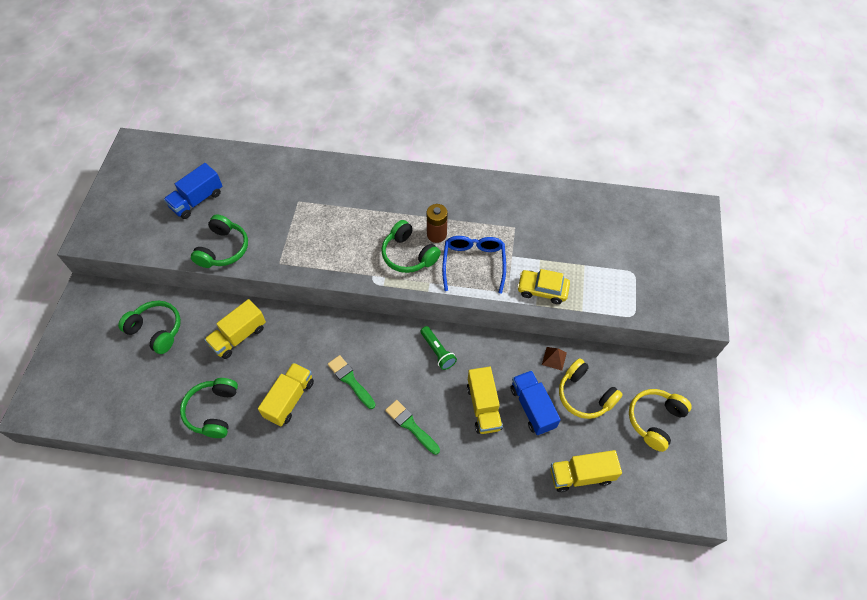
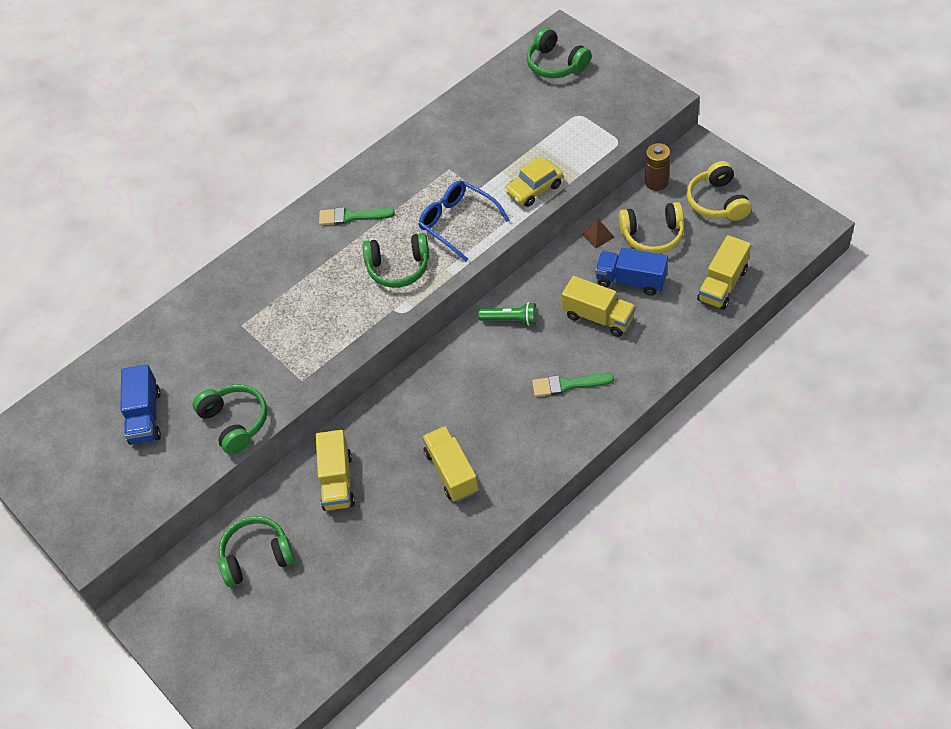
camera: 45 degrees left, 5 degrees down
green headphones [180,378,238,438] -> green headphones moved to [527,27,592,78]
green brush [328,355,376,409] -> green brush moved to [319,207,395,225]
brown battery [427,204,448,243] -> brown battery moved to [645,143,670,191]

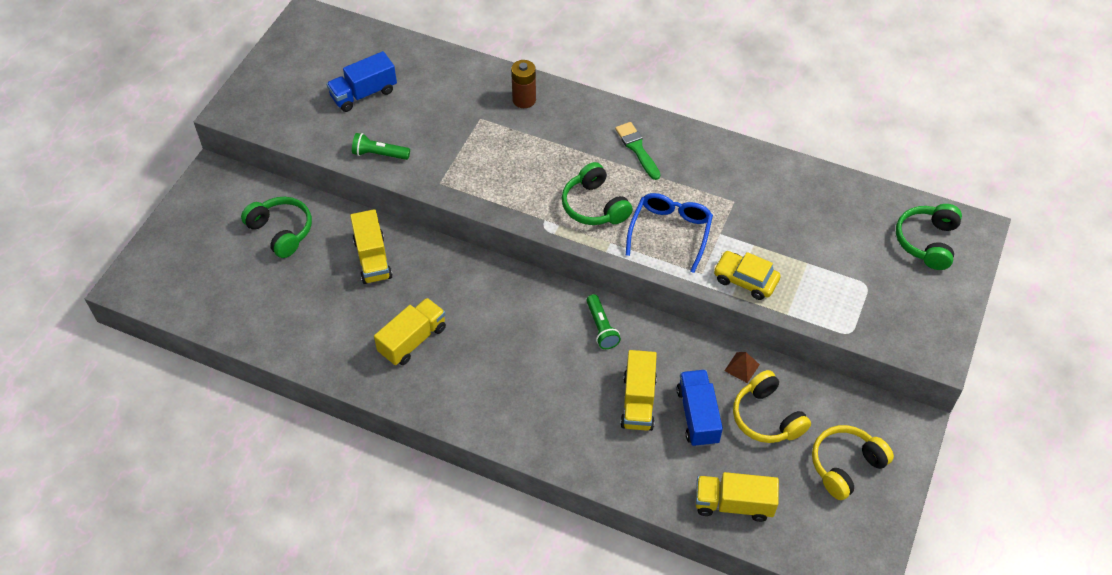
camera: 60 degrees right, 0 degrees up
green headphones [192,384,267,455] -> green flashlight [352,133,410,160]
yellow truck [316,430,355,511] -> yellow truck turned 75 degrees counterclockwise [350,209,393,284]
green brush [532,374,614,397] -> none
brown battery [645,143,670,191] -> brown battery moved to [511,60,536,108]

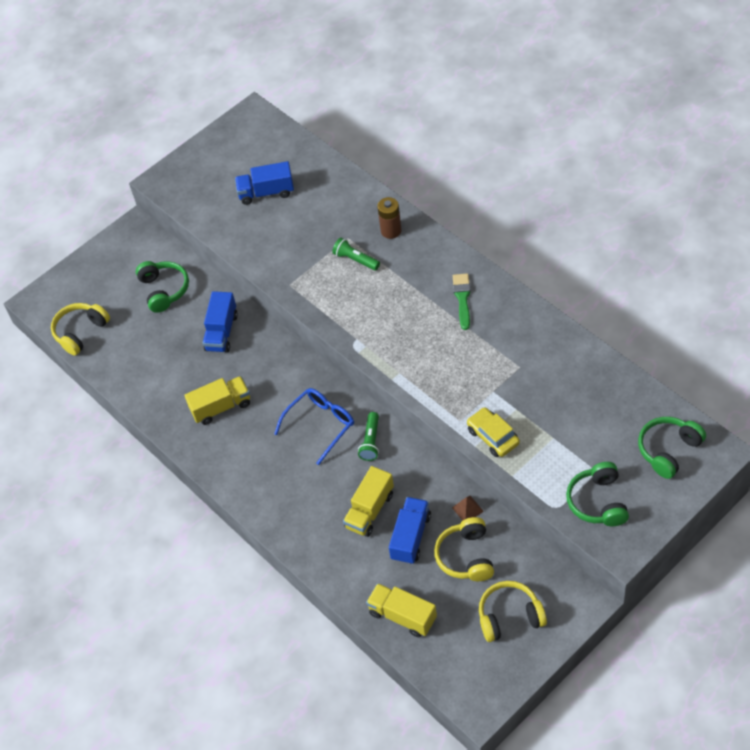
camera: 30 degrees right, 0 degrees up
yellow truck [350,209,393,284] -> blue truck [203,291,238,353]
green flashlight [352,133,410,160] -> green flashlight moved to [332,238,380,271]
green headphones [562,162,633,225] -> green headphones moved to [566,462,629,526]
blue glasses [626,193,713,273] -> blue glasses moved to [274,388,354,465]
none -> yellow headphones [51,303,110,356]

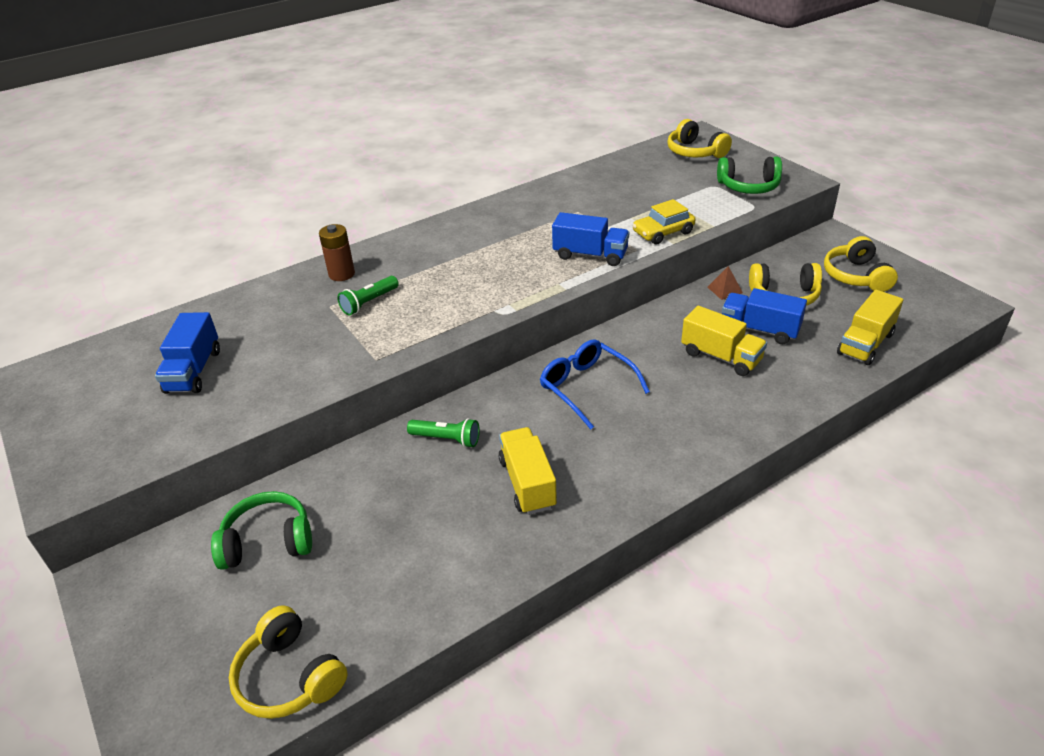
camera: 85 degrees left, 15 degrees down
blue truck [203,291,238,353] -> blue truck moved to [552,212,629,266]
green flashlight [358,412,379,461] -> green flashlight moved to [407,418,480,448]
green brush [453,273,471,330] -> none
green headphones [638,417,706,479] -> yellow headphones [667,119,732,158]

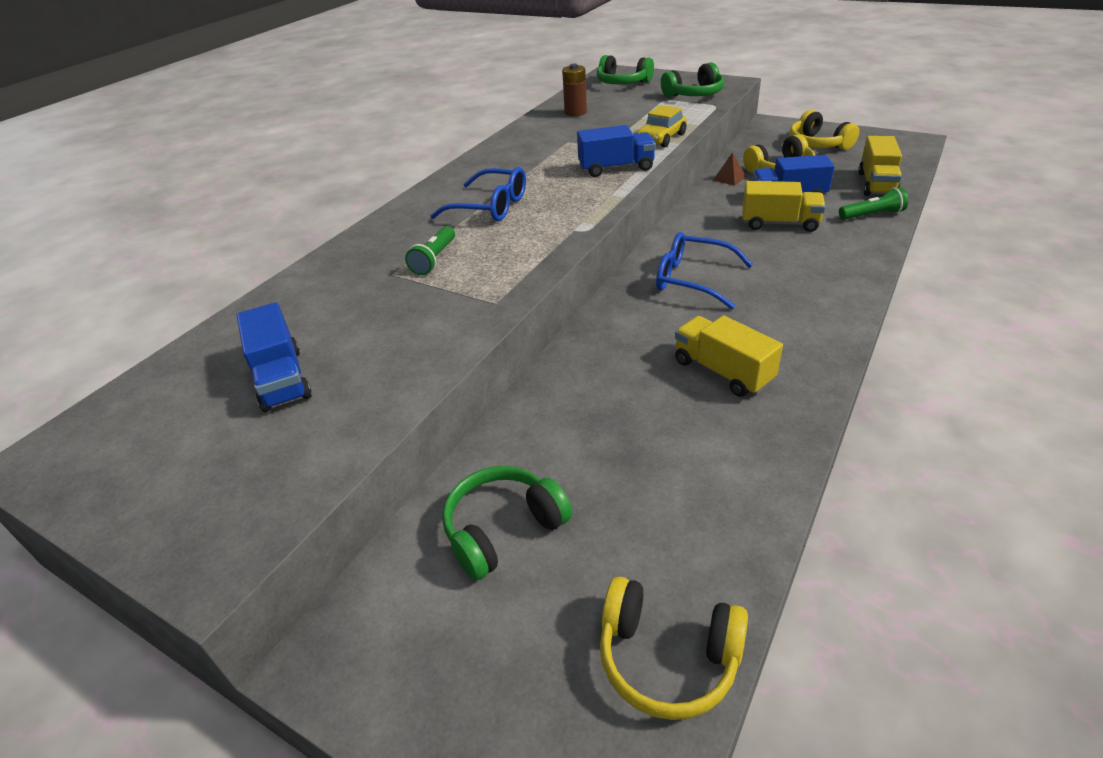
camera: 25 degrees left, 0 degrees up
brown battery [319,224,355,281] -> brown battery moved to [562,64,587,116]
green flashlight [407,418,480,448] -> green flashlight moved to [839,187,908,220]
yellow headphones [667,119,732,158] -> green headphones [597,55,654,84]
none -> blue glasses [430,167,526,221]

